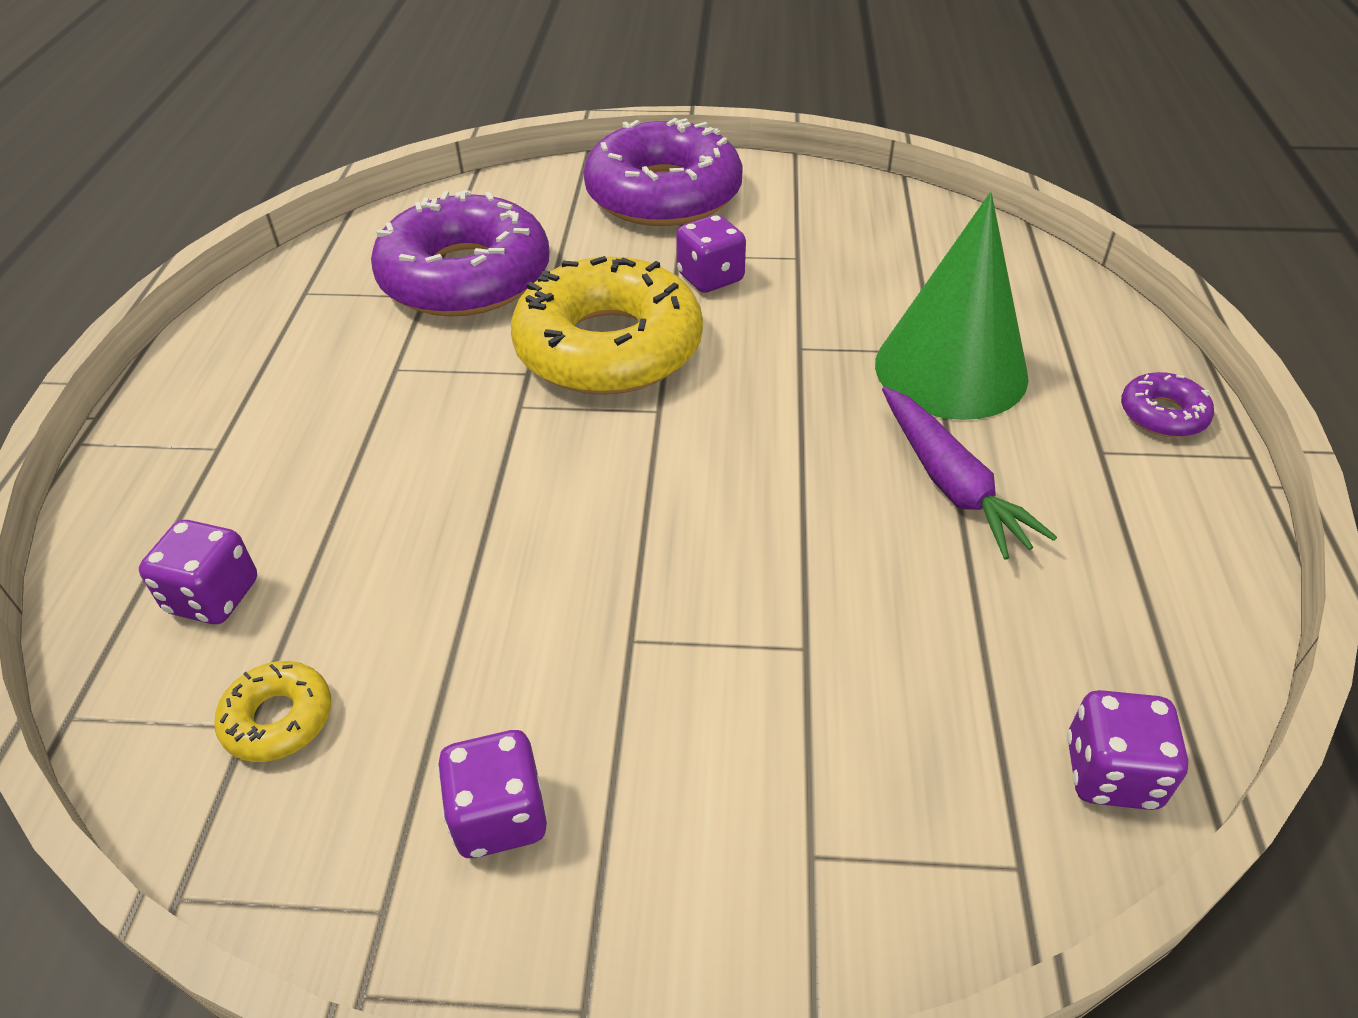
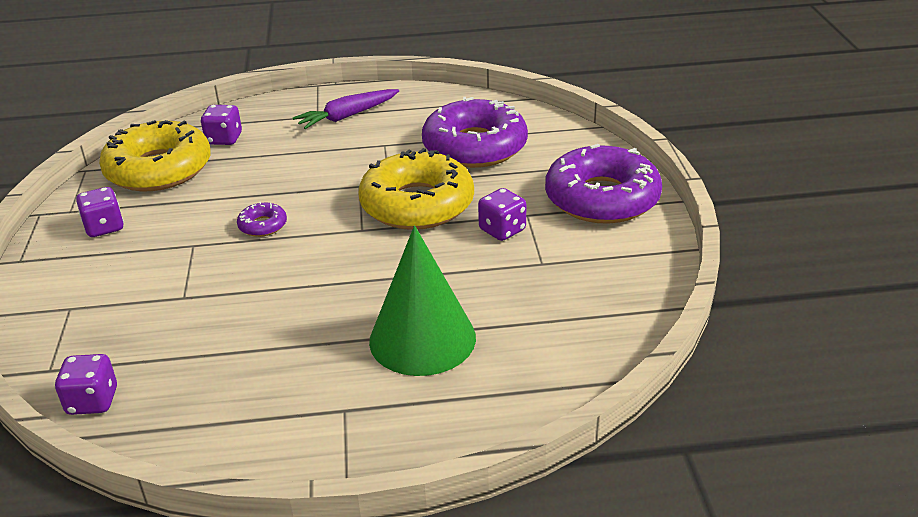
camera: 80 degrees right, 10 degrees down
yellow donut [214,661,331,762] -> yellow donut [99,120,211,191], size x2.38
purple carrot [882,387,1057,560] -> purple carrot moved to [293,89,399,129]
purple donut [1121,372,1214,437] -> purple donut moved to [237,202,287,237]

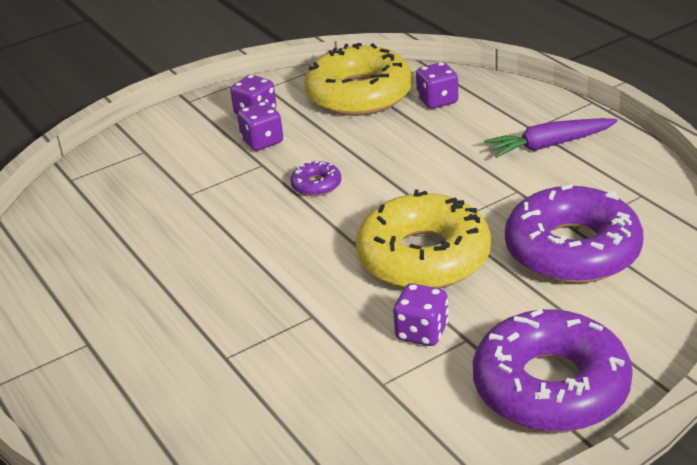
camera: 65 degrees right, 0 degrees up
purple dice [55,354,117,415] -> purple dice moved to [237,102,283,151]
purple carrot [293,89,399,129] -> purple carrot turned 45 degrees counterclockwise [484,118,618,158]
green cone [369,225,476,376] -> none

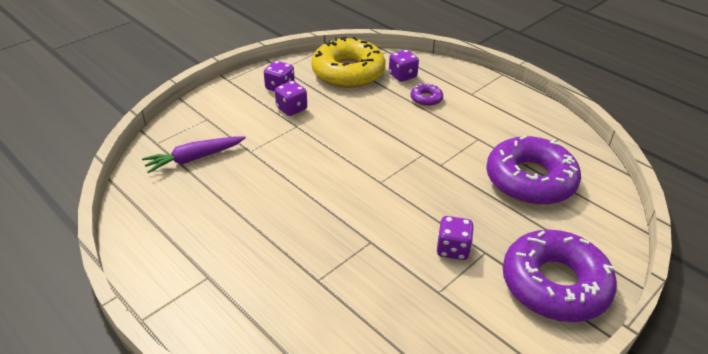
camera: 15 degrees left, 5 degrees up
purple donut [290,161,341,196] -> purple donut moved to [410,84,443,106]
yellow donut [355,190,491,288] -> none
purple carrot [484,118,618,158] -> purple carrot moved to [142,136,246,173]

